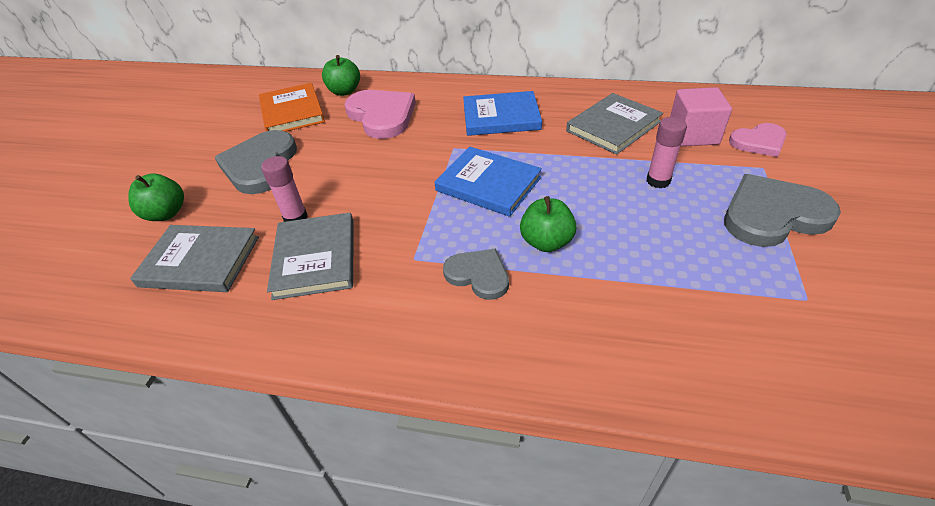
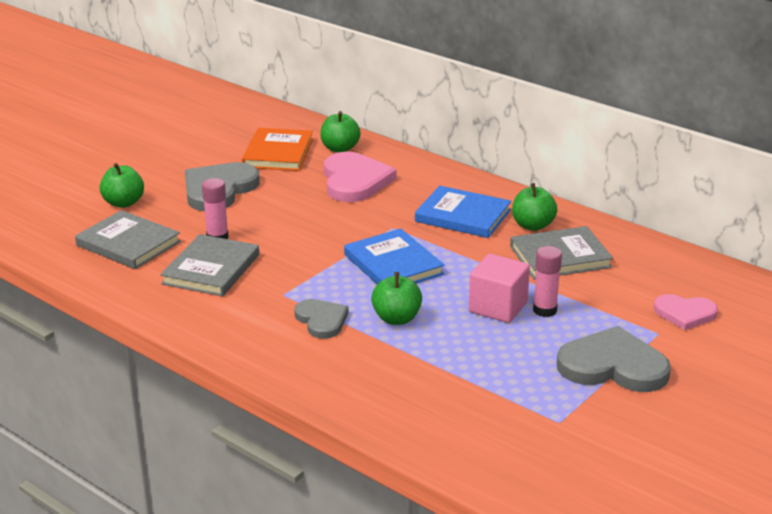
camera: 25 degrees right, 15 degrees down
pink cube [670,87,732,146] -> pink cube moved to [469,254,530,323]
none -> green apple [512,183,557,231]

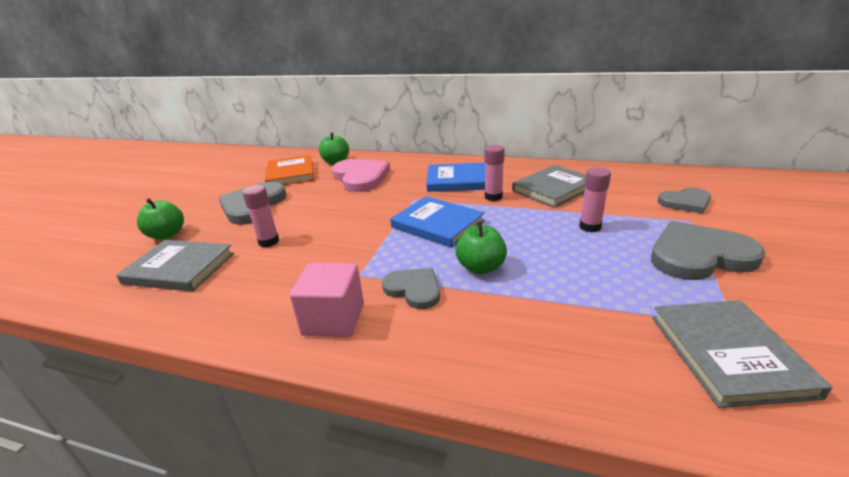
camera: 20 degrees left, 0 degrees up
grey book [160,234,259,297] -> grey book moved to [652,300,832,408]
pink cube [469,254,530,323] -> pink cube moved to [290,263,364,337]
green apple [512,183,557,231] -> none
pink heart [654,294,718,330] -> grey heart [658,188,711,214]
none -> pink glue stick [484,145,505,201]

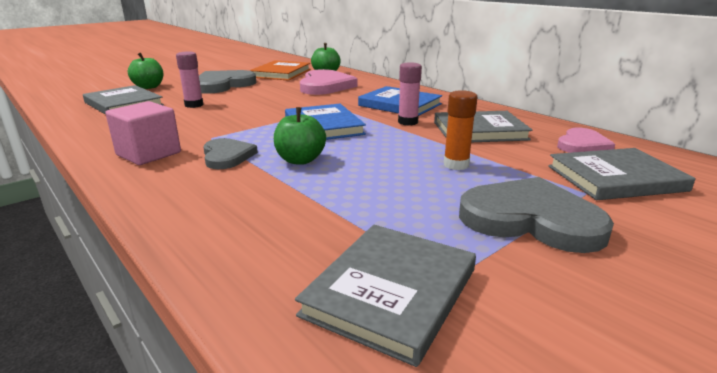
camera: 30 degrees right, 5 degrees down
pink glue stick [579,167,611,232] -> orange glue stick [444,90,478,170]
grey heart [658,188,711,214] -> grey book [548,148,696,200]
none -> pink heart [557,127,615,153]

